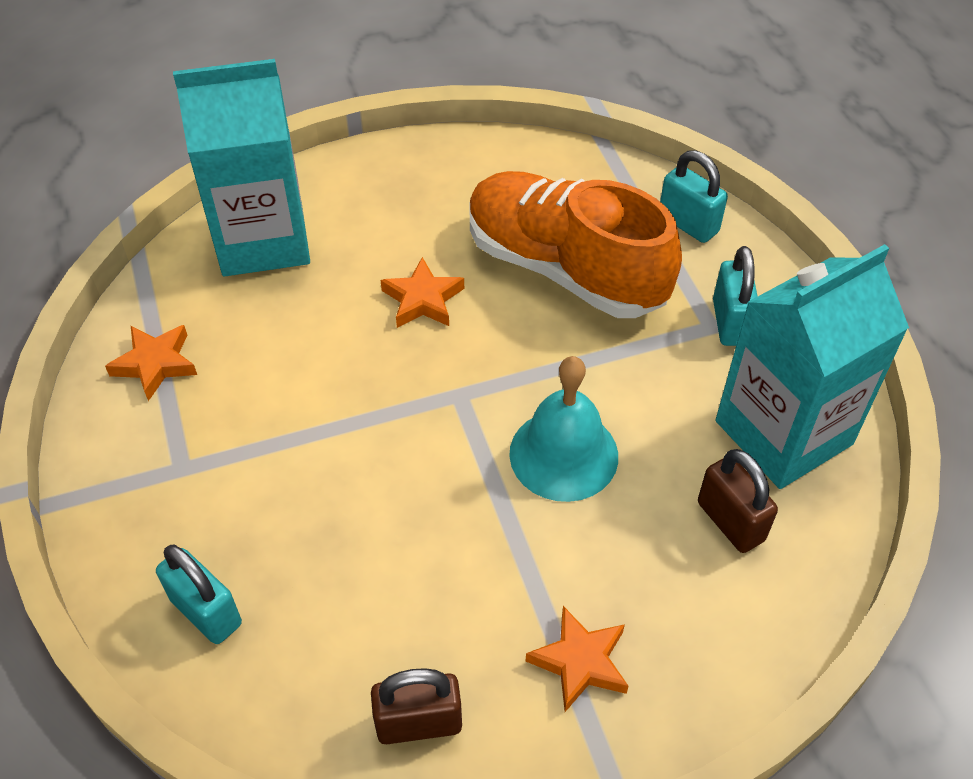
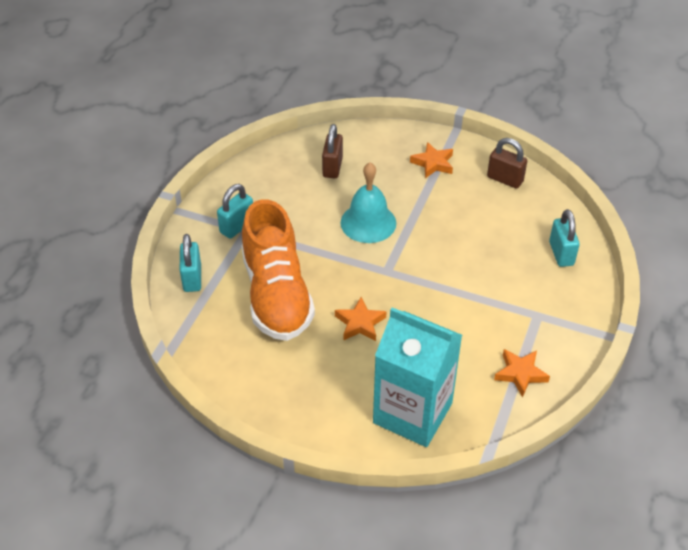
camera: 140 degrees left, 5 degrees down
turquoise carton [716,244,909,489] -> none

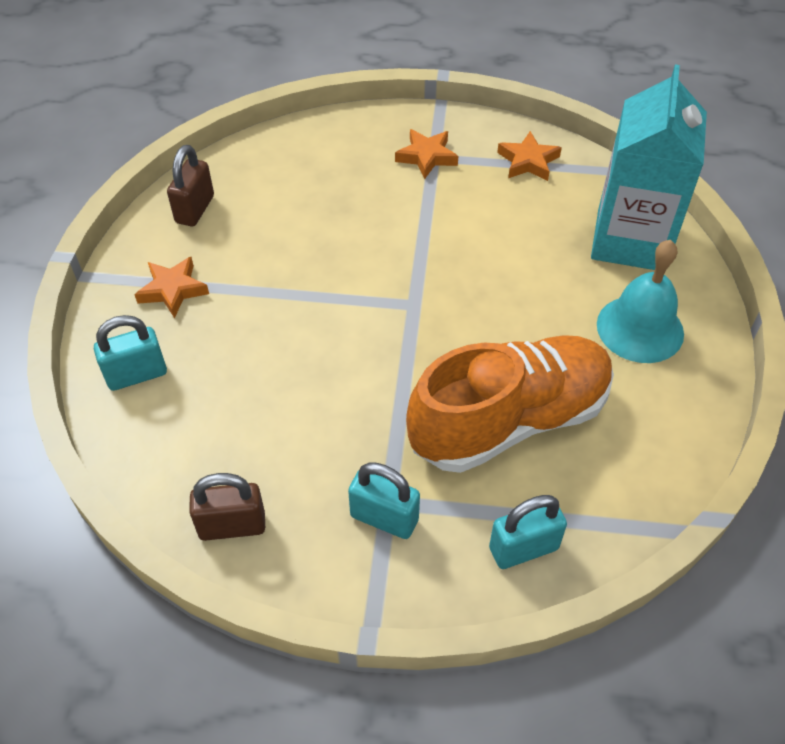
camera: 105 degrees left, 5 degrees up
brown padlock [322,124,343,178] -> brown padlock moved to [189,473,265,541]
orange star [335,297,387,341] -> orange star moved to [395,129,458,179]
turquoise bell [341,162,396,243] -> turquoise bell moved to [597,240,684,363]
turquoise padlock [549,209,580,267] -> turquoise padlock moved to [94,315,167,391]

